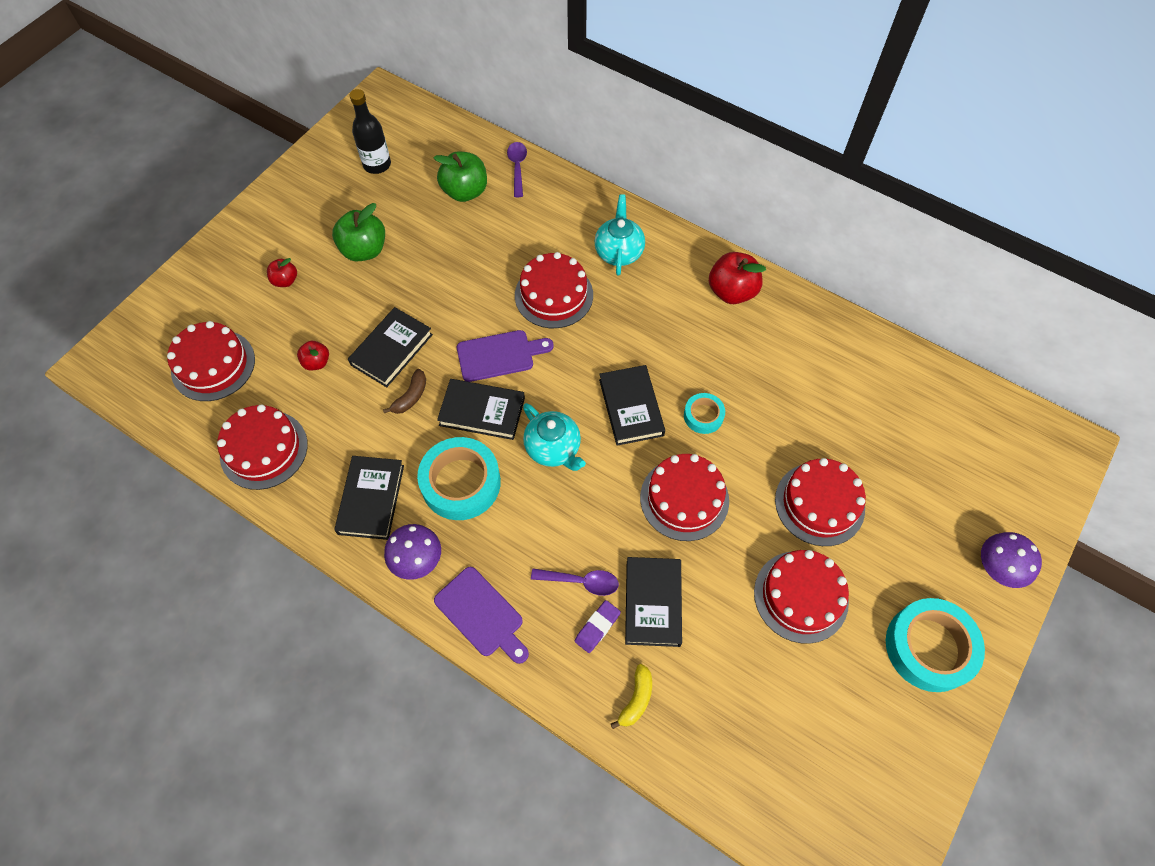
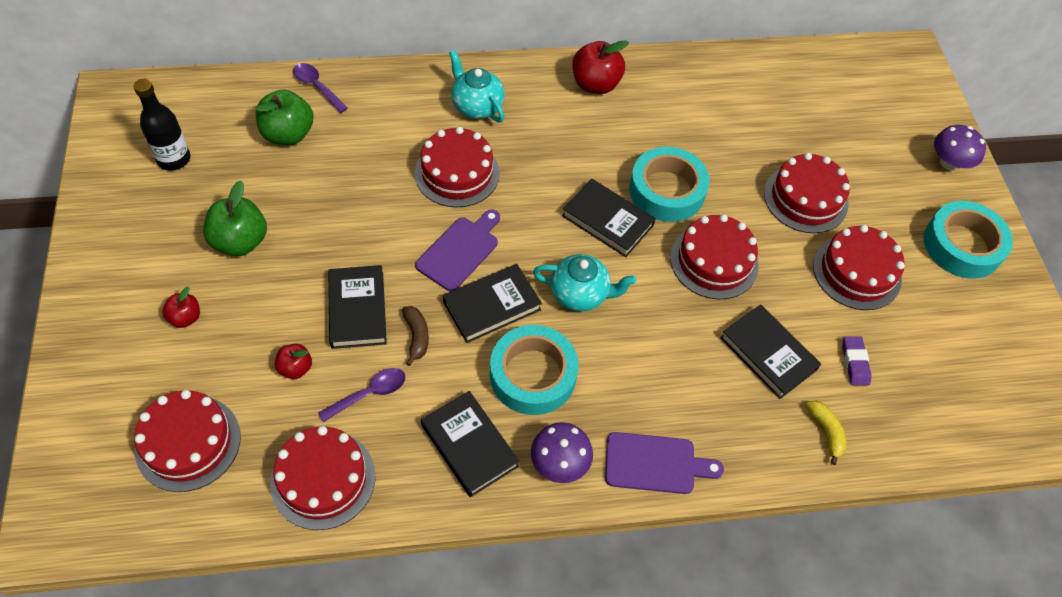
camera: 45 degrees left, 5 degrees down
purple spoon [531,568,619,596] -> purple spoon moved to [318,368,406,422]
purple eraser [575,600,621,653] -> purple eraser moved to [842,336,872,386]
turquoise tape [684,393,725,434] -> turquoise tape [629,147,710,222], size x1.92

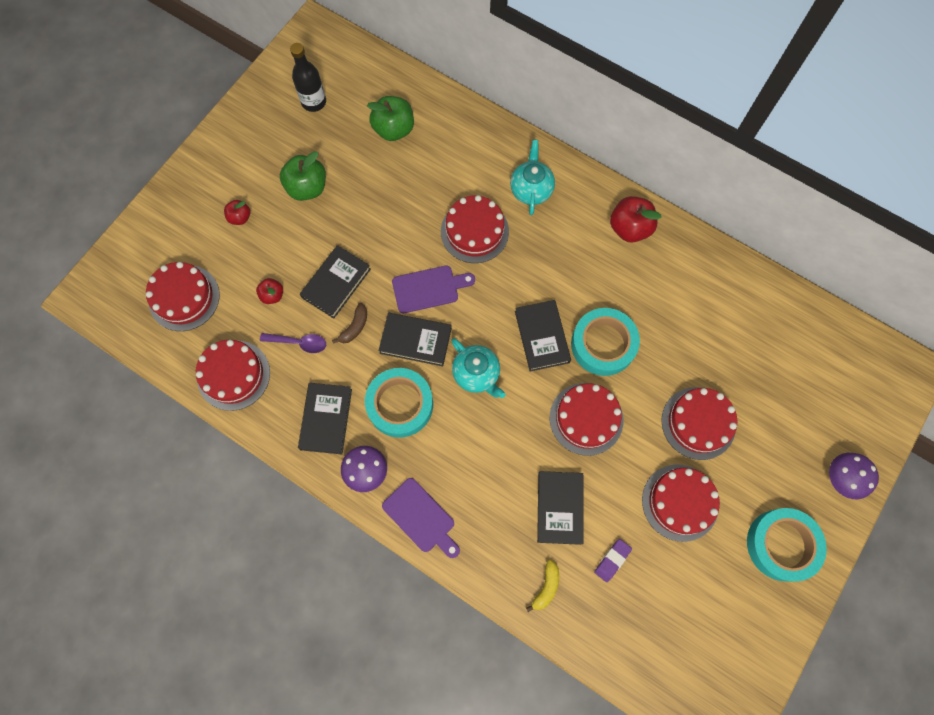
camera: 45 degrees right, 15 degrees up
purple spoon [293,63,348,113] -> none

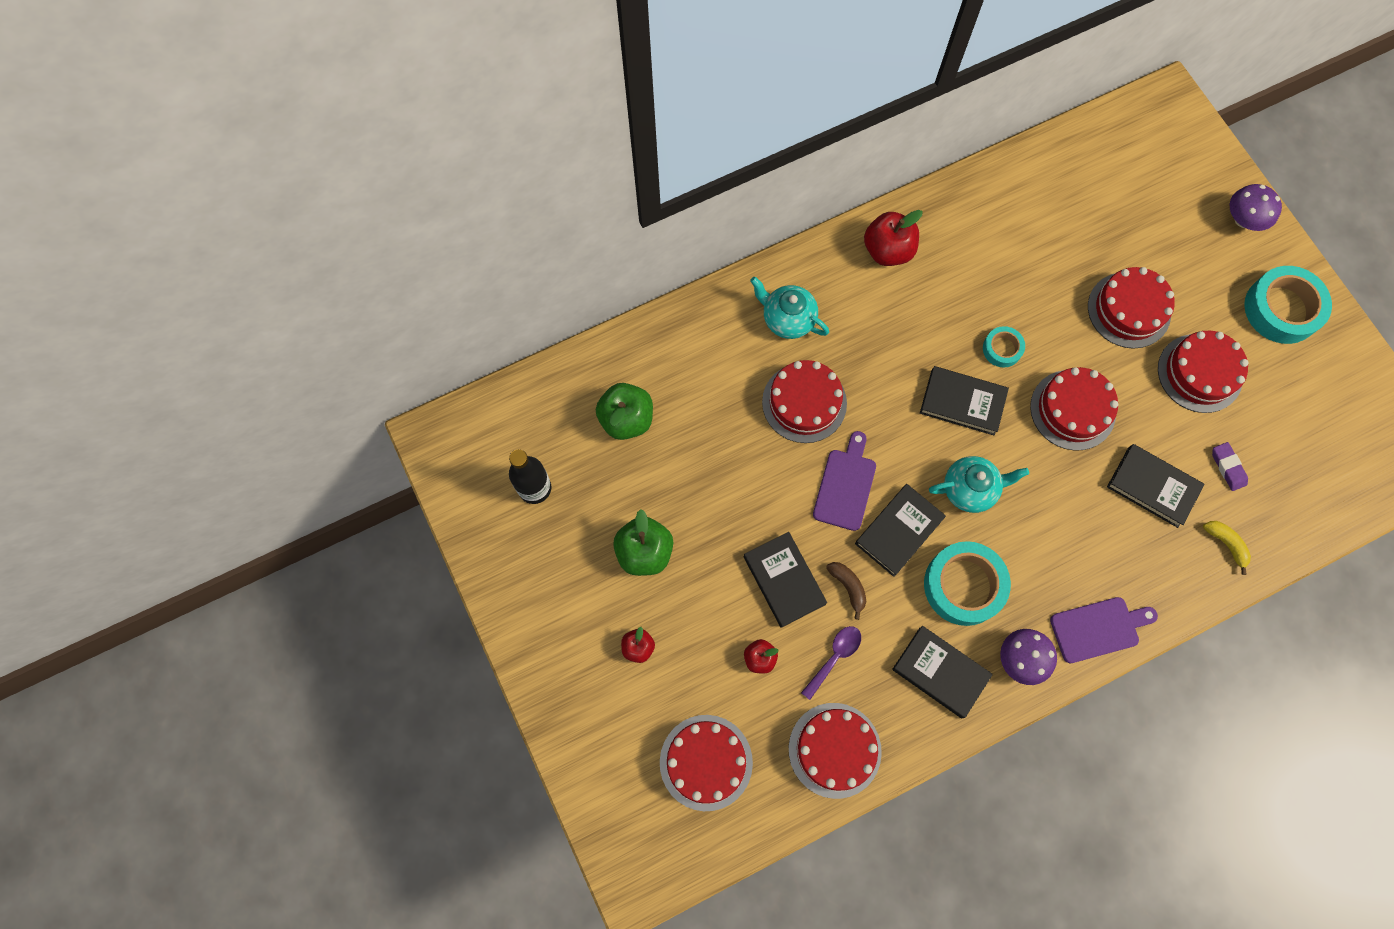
camera: 60 degrees left, 0 degrees up
turquoise tape [571,308,640,376] -> turquoise tape [983,326,1025,368], size x0.52

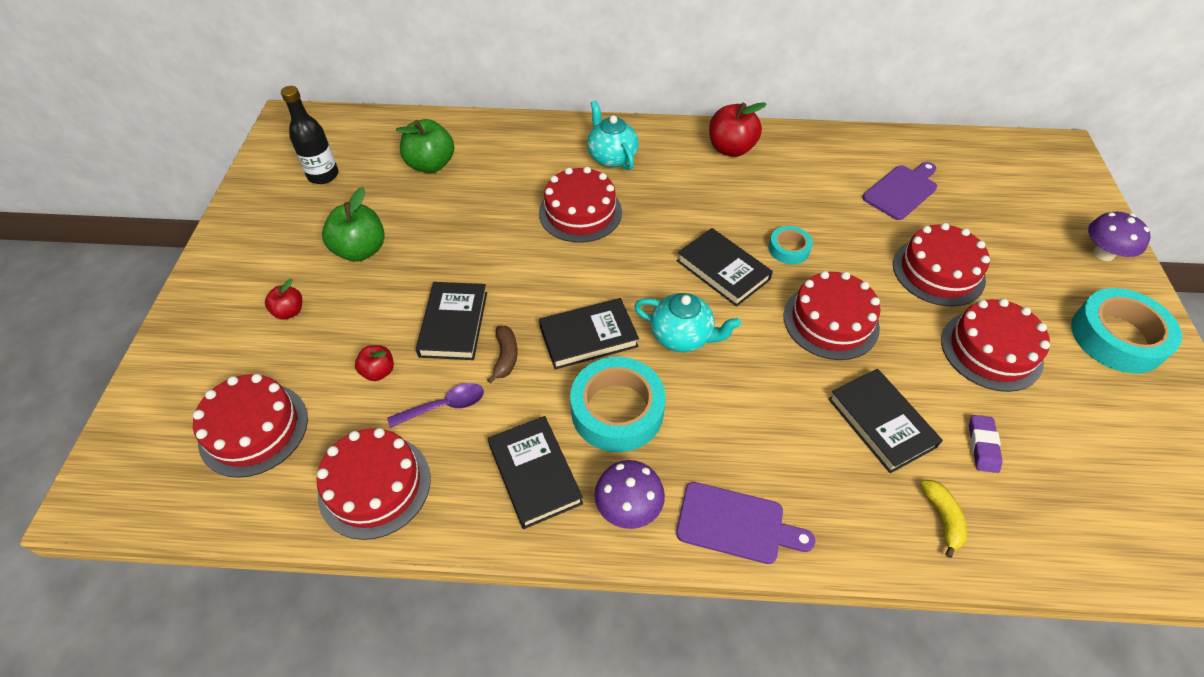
camera: 30 degrees right, 20 degrees down
purple cutting board [813,431,876,531] -> purple cutting board moved to [862,162,937,220]

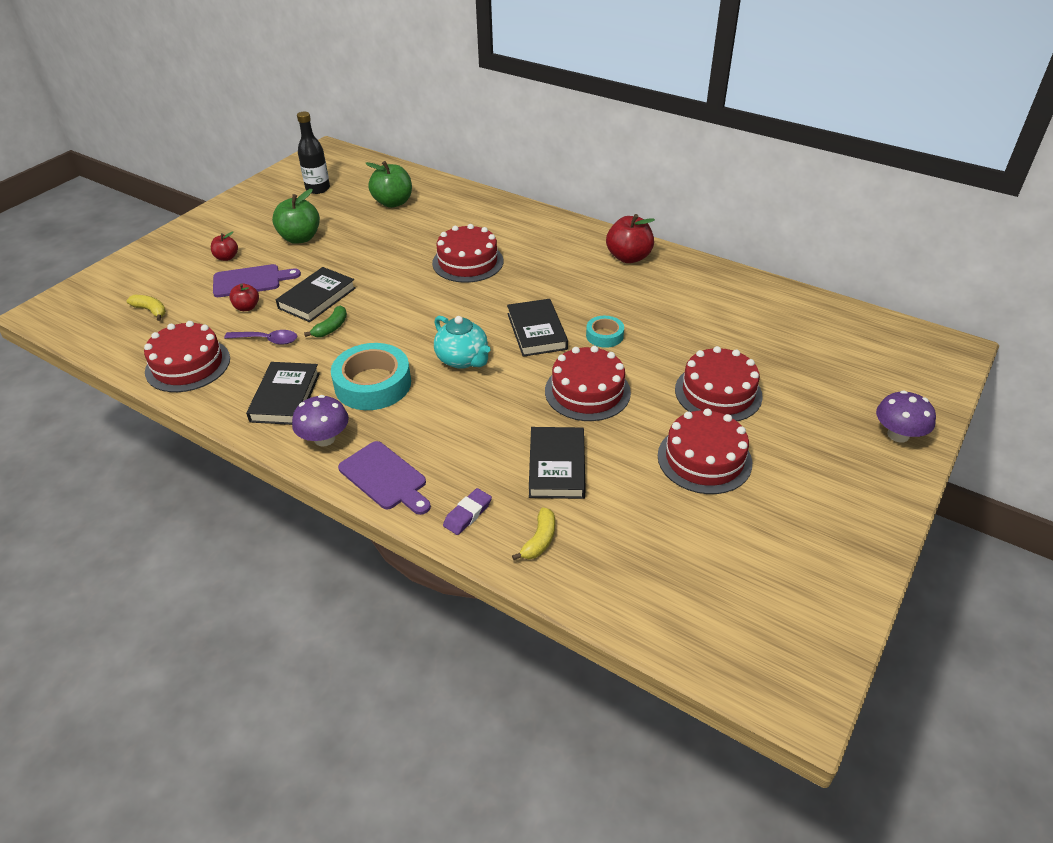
camera: 30 degrees right, 10 degrees down
red cake [193,374,308,478] -> yellow banana [127,295,166,321]
brown banana [488,326,518,384] -> green banana [304,305,347,337]
black book [539,298,639,370] -> none
turquoise teapot [587,101,639,170] -> none
purple cutting board [862,162,937,220] -> purple cutting board moved to [213,264,301,297]
purple eraser [969,415,1003,473] -> purple eraser moved to [443,488,492,535]
turquoise tape [1071,288,1182,374] -> none

